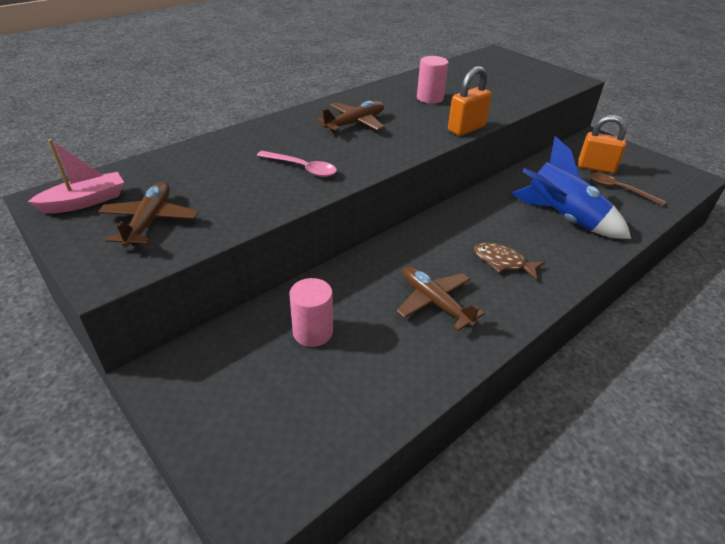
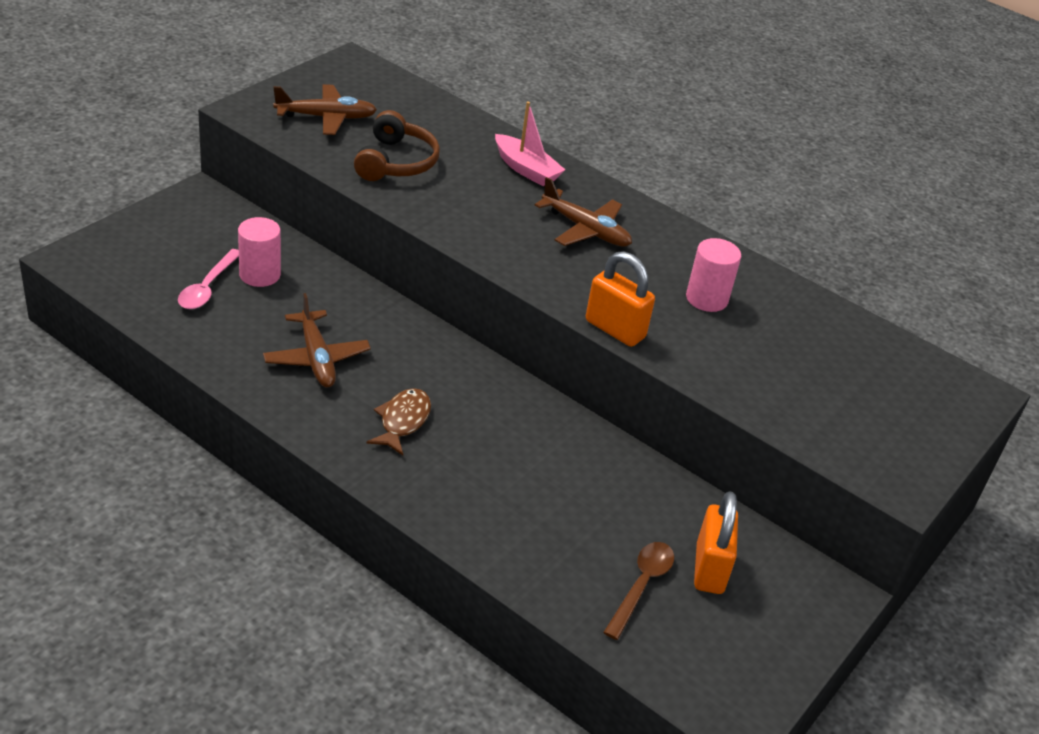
camera: 75 degrees right, 0 degrees up
pink boat [28,139,124,214] -> pink boat moved to [495,102,565,186]
pink spoon [257,151,337,177] -> pink spoon moved to [178,249,239,309]
brown plane [397,267,485,331] -> brown plane turned 120 degrees clockwise [263,293,371,387]
blue rocket [511,136,631,239] -> none
none -> brown headphones [354,110,440,181]

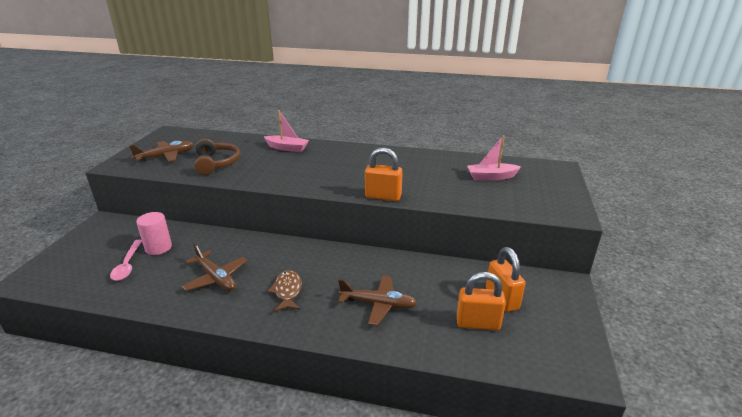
camera: 20 degrees left, 10 degrees down
brown plane [534,177,632,247] -> brown plane moved to [338,275,417,326]
brown spoon [603,542,674,640] -> orange padlock [457,272,506,330]
pink cylinder [686,238,741,312] -> none
none -> pink boat [467,135,521,180]

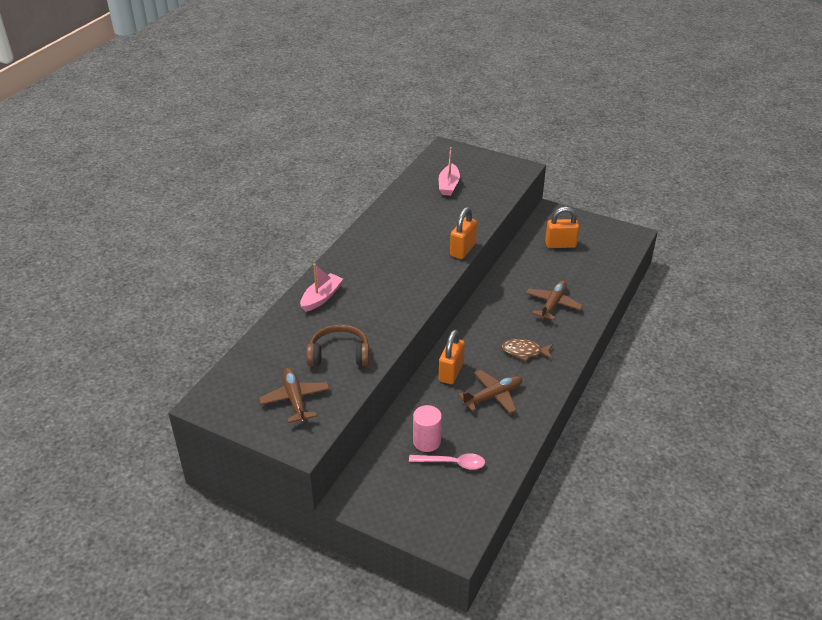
camera: 75 degrees left, 10 degrees up
orange padlock [457,272,506,330] -> orange padlock moved to [439,329,465,384]

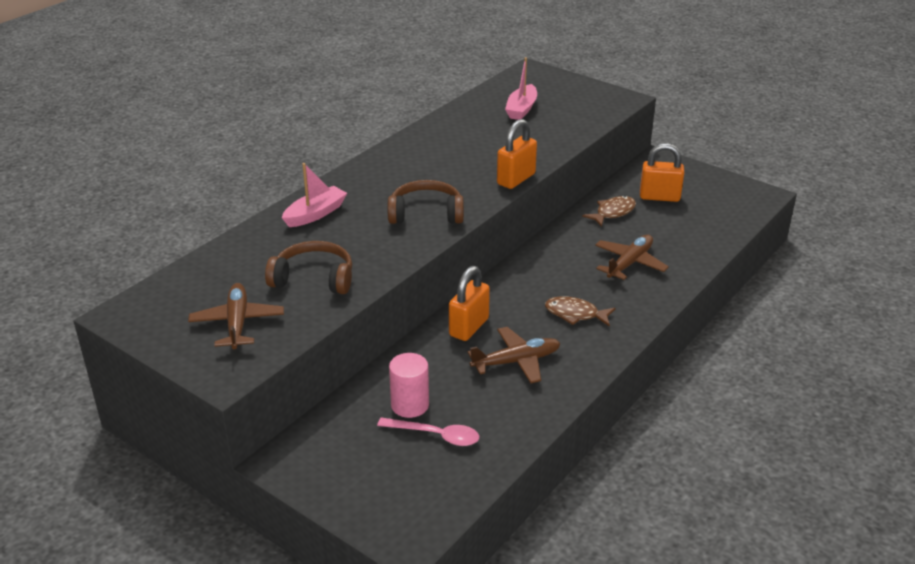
camera: 10 degrees right, 5 degrees down
none -> brown headphones [388,180,464,224]
none -> brown fish [582,196,636,227]

